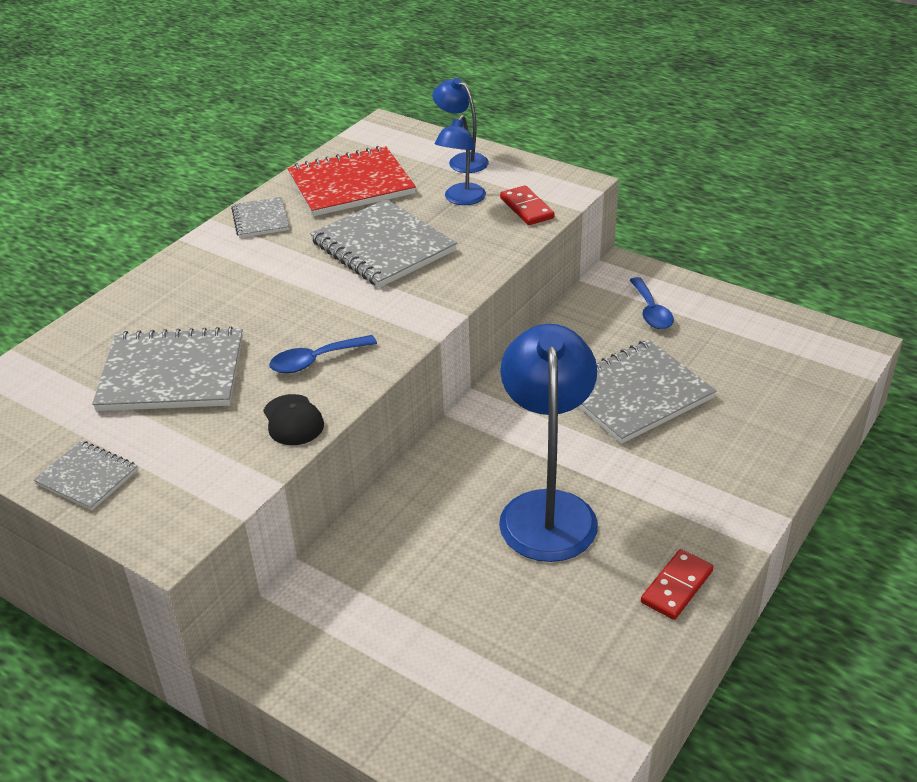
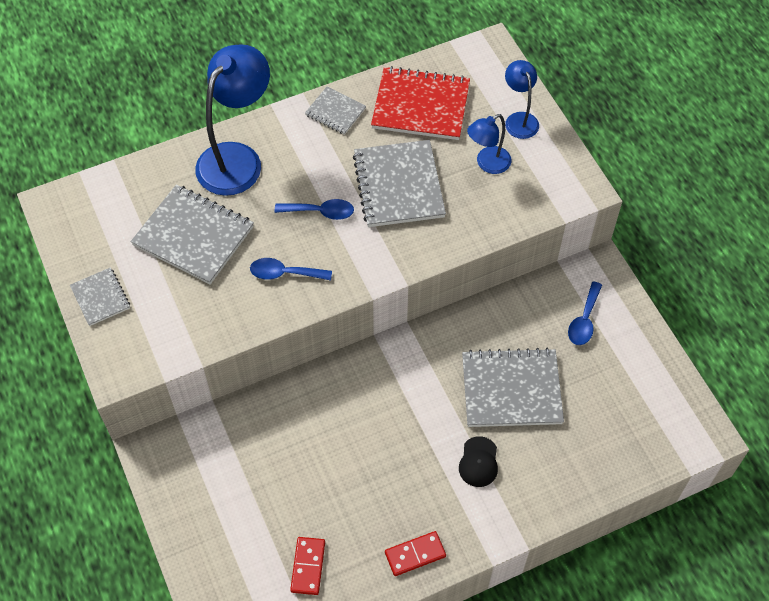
camera: 30 degrees right, 20 degrees up
grey notebook [231,197,290,238] -> grey notebook turned 75 degrees counterclockwise [305,87,366,135]
black cap [263,394,324,445] -> black cap moved to [459,436,498,487]
blue lamp [499,324,598,562] -> blue lamp moved to [195,44,270,196]
red domino [500,185,555,225] -> red domino moved to [290,537,325,595]
none -> blue spoon [275,199,354,220]

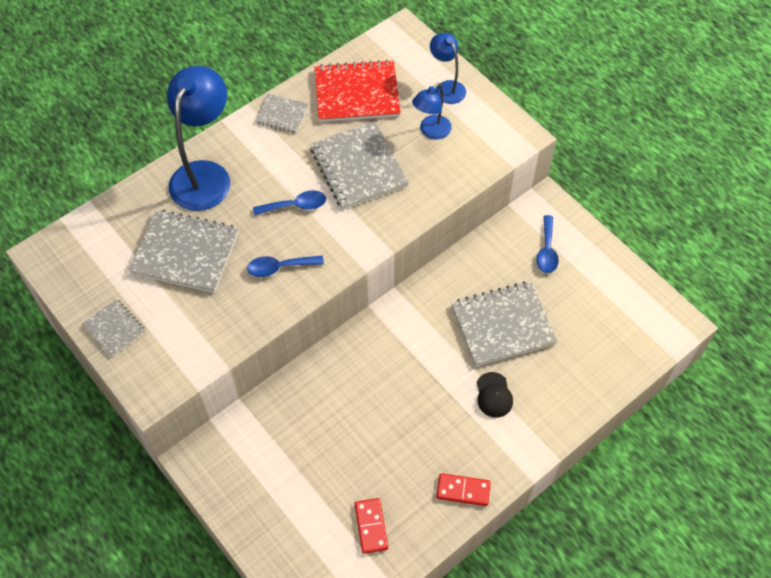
camera: 15 degrees left, 0 degrees up
red domino [385,531,446,576] -> red domino turned 45 degrees clockwise [437,473,491,506]

